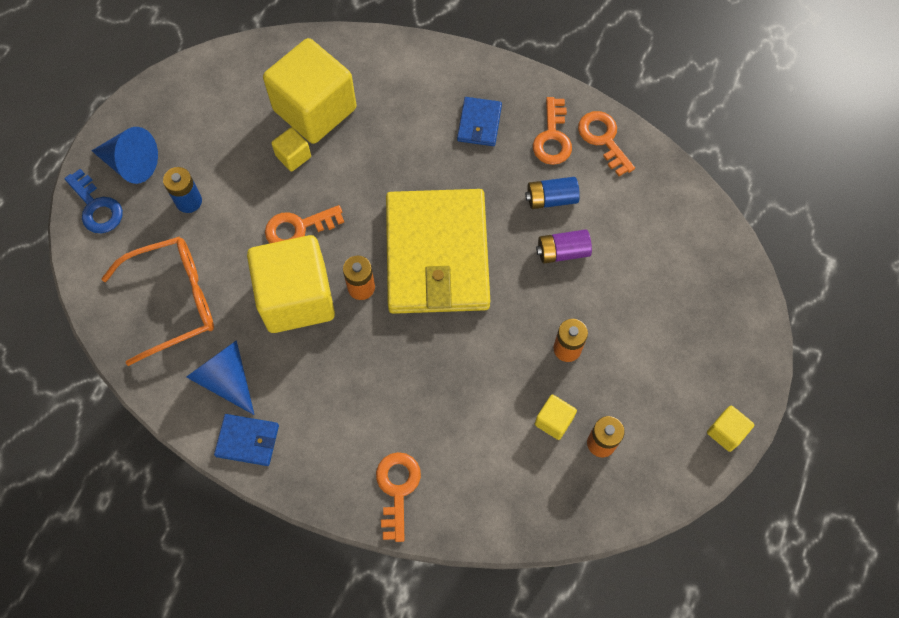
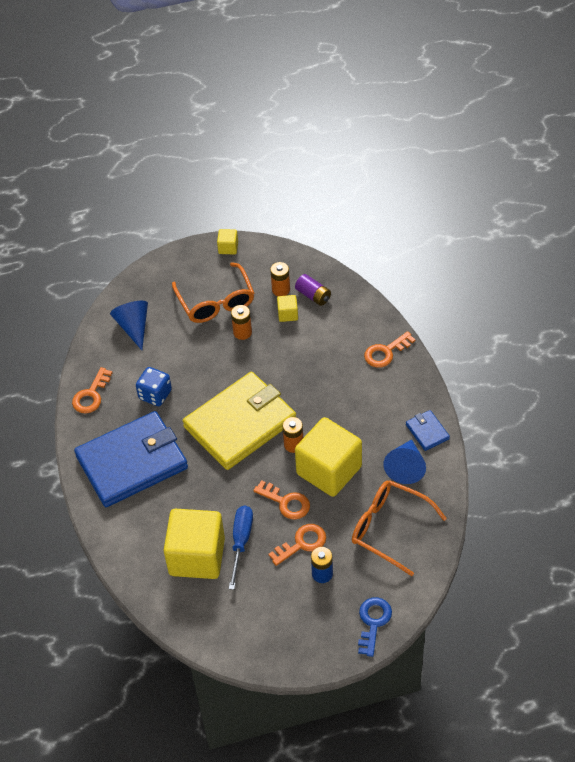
camera: 125 degrees left, 15 degrees down
blue cone [91,127,158,184] -> blue cone moved to [110,301,148,350]
yellow cube [271,127,311,171] -> blue screwdriver [229,506,253,590]
blue wallet [457,97,502,146] -> blue wallet [74,411,188,507], size x2.45
blue battery [525,177,580,209] -> blue dice [136,367,172,406]
orange key [533,97,572,165] -> orange key moved to [269,524,326,566]
purple battery [536,229,592,264] -> purple battery moved to [295,274,331,306]
none -> orange glasses [172,262,254,323]

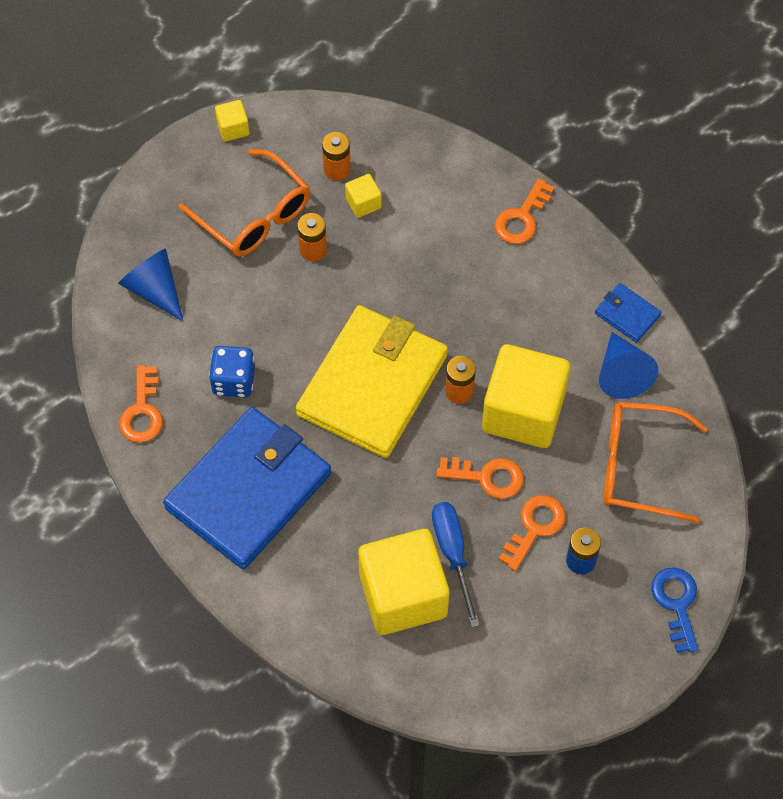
camera: 25 degrees left, 10 degrees up
purple battery [295,274,331,306] -> none

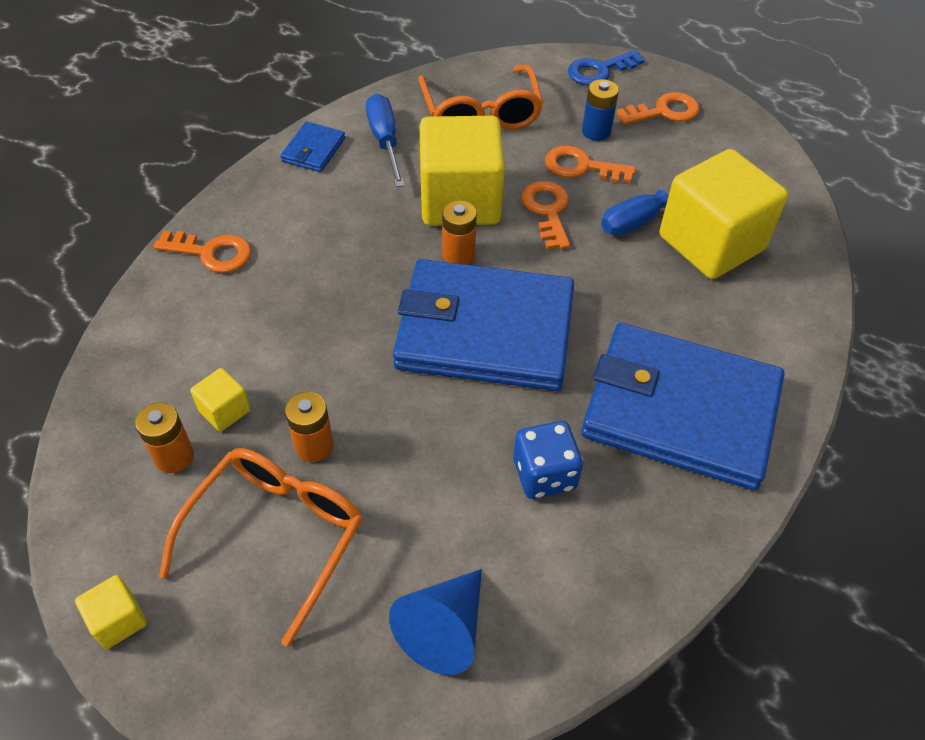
camera: 110 degrees left, 10 degrees down
orange key [119,365,163,443] -> orange key moved to [616,92,699,125]
yellow wallet [296,305,448,458] -> blue wallet [393,259,574,391]
blue cone [599,332,658,399] -> blue screwdriver [366,94,405,187]

